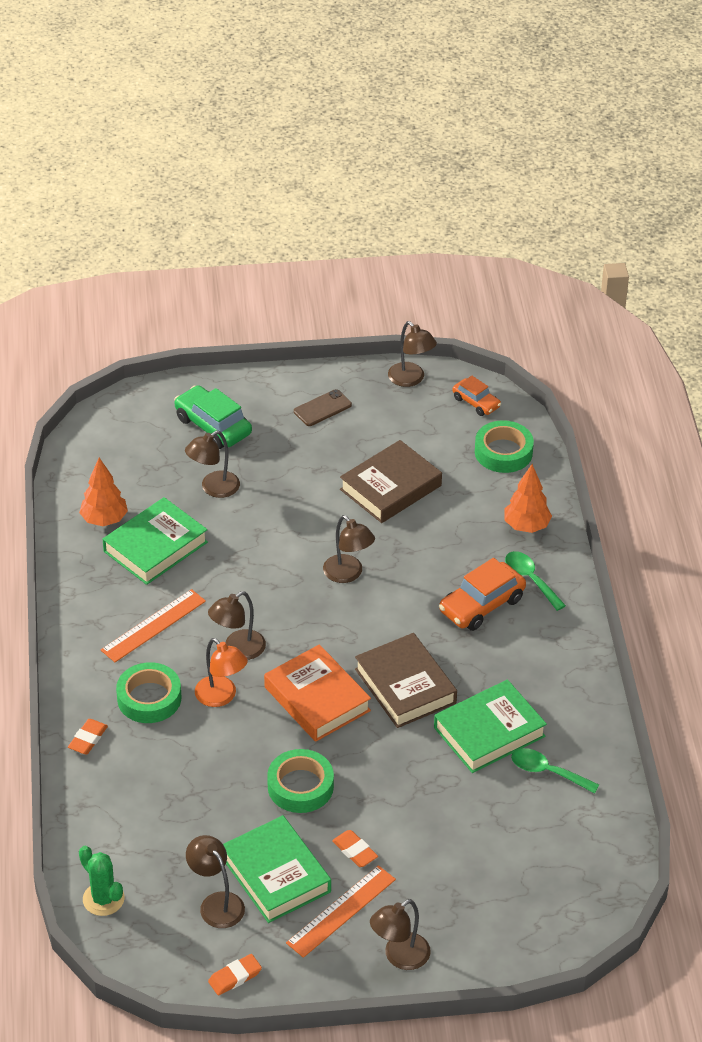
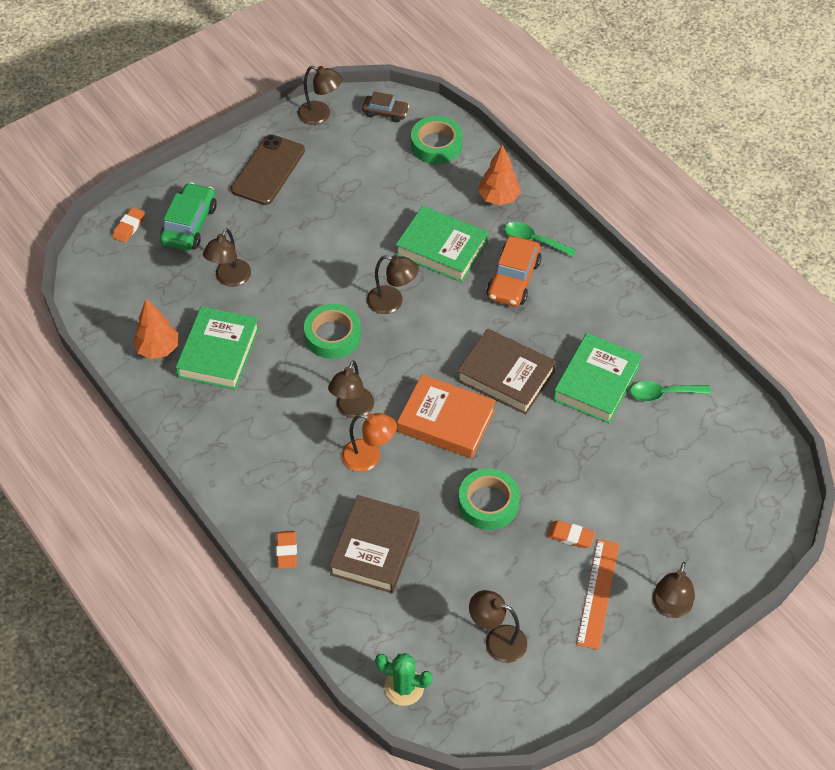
camera: 30 degrees left, 10 degrees up
orange ruler [101,589,206,662] -> none
green tape [116,662,181,723] -> green tape moved to [304,304,361,359]
green car [174,385,252,449] -> green car turned 90 degrees clockwise [160,182,217,251]
orange eraser [208,954,262,996] -> orange eraser moved to [112,207,145,243]
green book [223,815,331,923] -> green book moved to [396,206,488,282]
brown phone [294,389,352,426] -> brown phone [231,134,305,205], size x1.70
brown book [340,440,442,523] -> brown book moved to [329,495,420,593]
orange car [452,376,501,416] -> brown car [362,91,409,122]

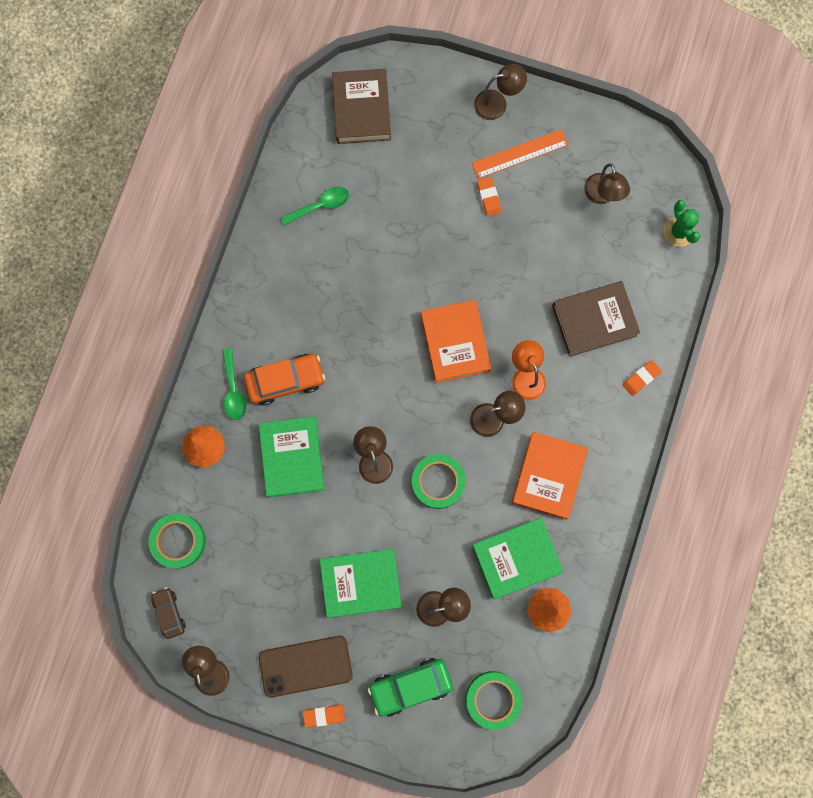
camera: 125 degrees left, 25 degrees up
orange eraser [112,207,145,243] -> orange eraser moved to [303,704,345,728]
brown book [457,329,556,415] -> brown book moved to [332,69,391,144]
green tape [458,468,520,530] -> green tape moved to [466,671,522,730]
green book [553,333,643,424] -> green book moved to [320,549,402,618]
green spoon [630,381,711,401] -> green spoon turned 75 degrees counterclockwise [281,186,349,225]
none -> orange book [512,432,588,519]

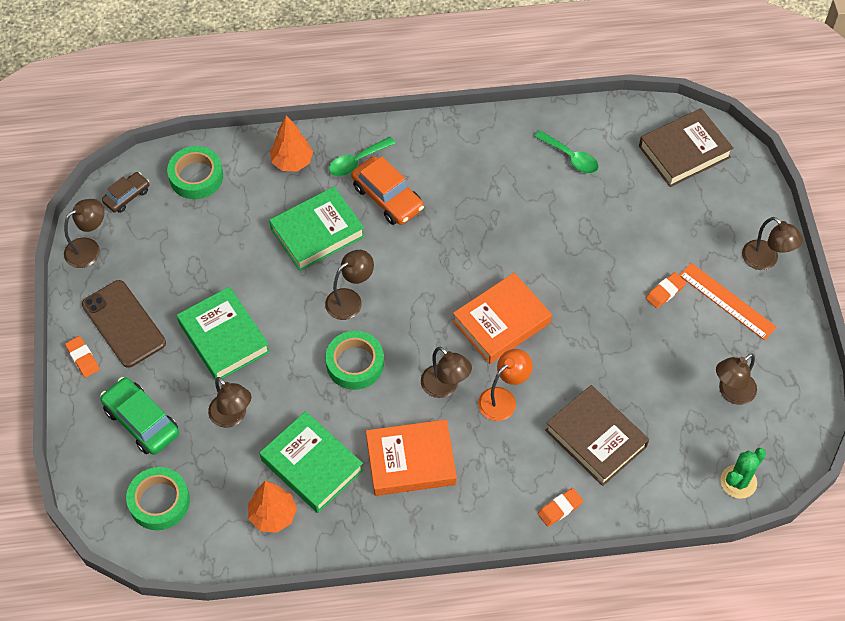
camera: 65 degrees right, 20 degrees down
orange eraser [622,360,662,396] -> orange eraser turned 60 degrees counterclockwise [538,488,583,527]

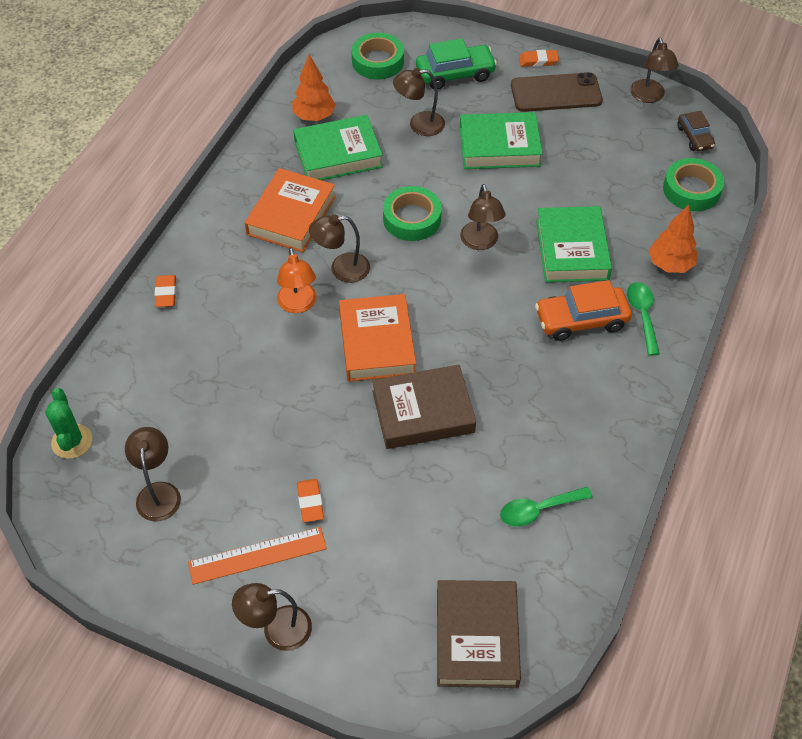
camera: 120 degrees right, 5 degrees down
brown book [545,385,649,486] -> brown book moved to [372,365,476,449]

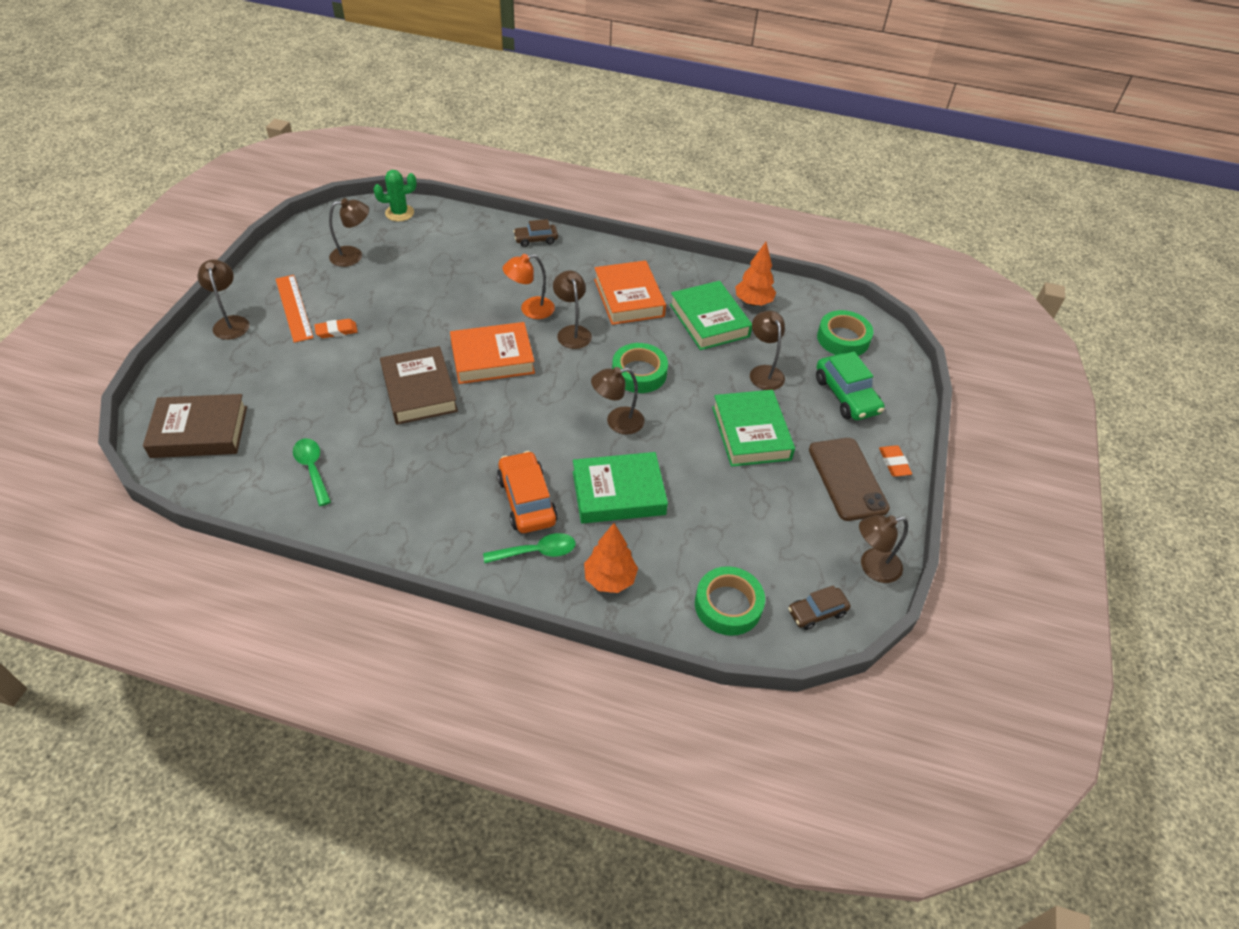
camera: 80 degrees right, 5 degrees down
orange eraser [155,275,176,307] -> brown car [513,219,558,247]
orange book [245,168,336,252] -> orange book turned 60 degrees clockwise [594,260,666,325]

